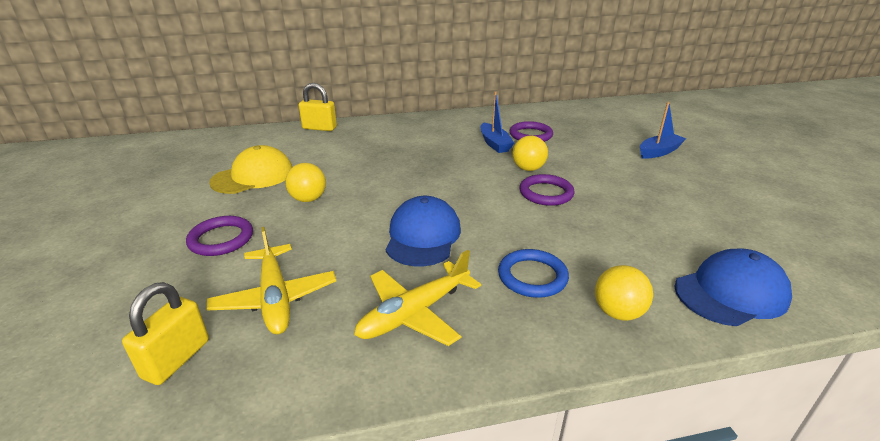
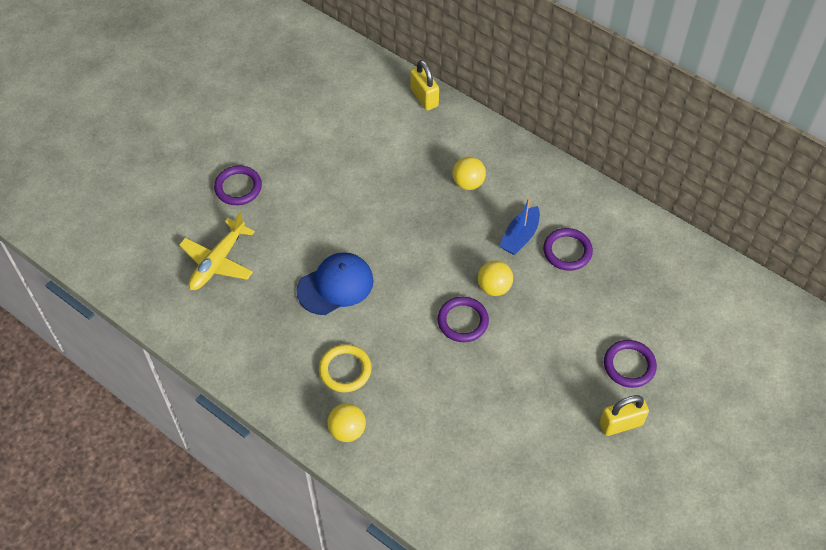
camera: 50 degrees right, 25 degrees up
yellow padlock [122,282,209,385] -> yellow padlock moved to [600,395,649,436]
yellow cap [209,145,292,194] -> none
yellow ball [285,163,326,202] -> yellow ball moved to [452,157,486,190]
yellow plane [354,250,481,346] -> none
blue ring [498,249,569,298] -> yellow ring [319,344,372,392]
blue boat [640,102,686,159] -> purple ring [604,340,657,388]
blue cap [674,249,792,326] -> none

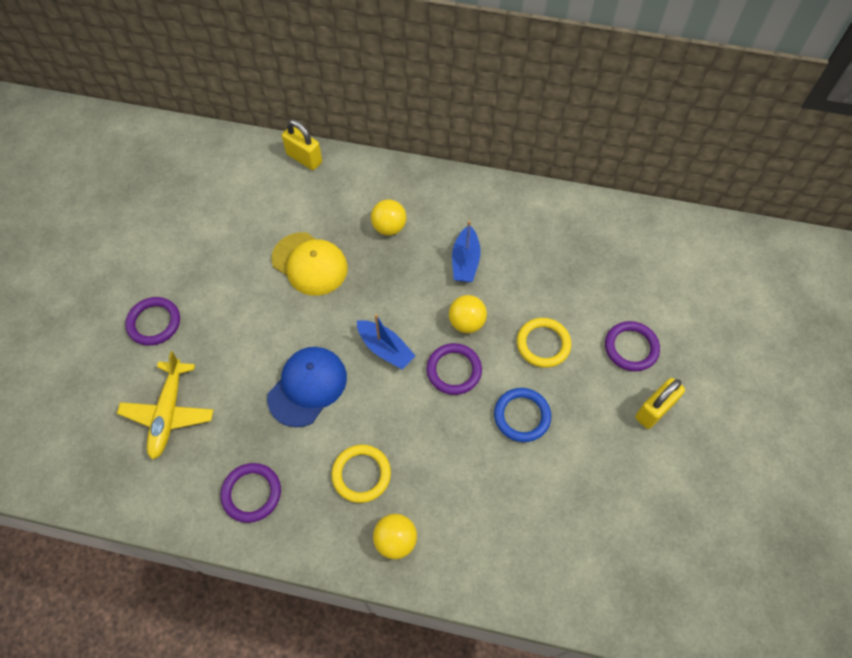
camera: 25 degrees left, 5 degrees up
purple ring [543,228,593,271] -> purple ring moved to [221,463,281,523]
none -> yellow cap [271,232,348,296]
none -> blue boat [357,314,416,369]
none -> blue ring [494,388,551,442]
none -> yellow ring [517,318,571,368]

